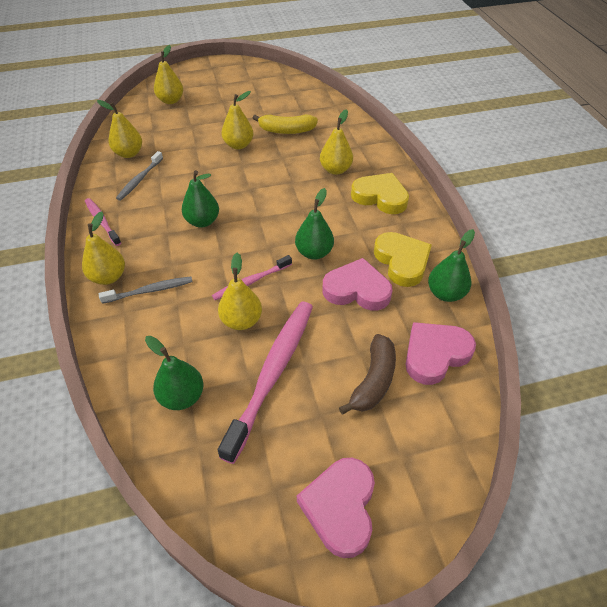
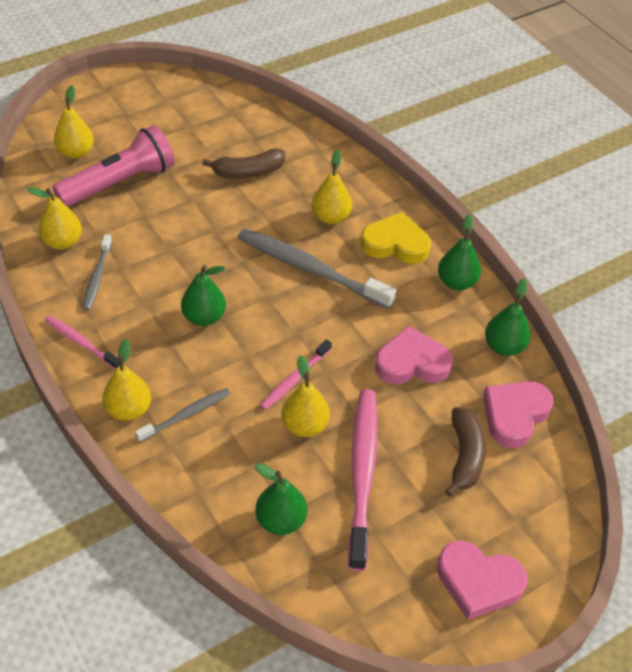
camera: 20 degrees left, 0 degrees up
yellow pear [221,91,253,150] -> none
yellow banana [253,114,318,134] -> brown banana [202,148,285,179]
green pear [295,188,334,260] -> green pear moved to [438,214,481,290]
pink heart [297,458,375,558] -> pink heart turned 60 degrees counterclockwise [437,540,528,620]
yellow heart [374,232,432,287] -> none
none -> pink flashlight [52,125,175,207]
none -> grey toothbrush [238,228,396,309]

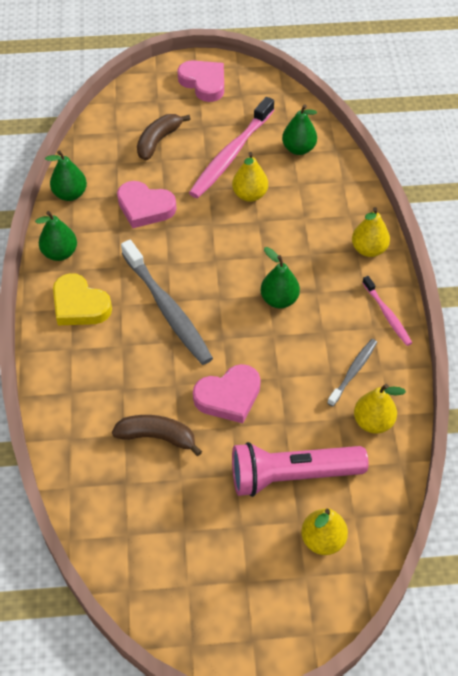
camera: 150 degrees left, 5 degrees up
grey toothbrush [135,388,230,443] -> none
pink toothbrush [260,339,332,410] -> none
yellow pear [311,150,352,224] -> none
pink heart [483,381,554,448] -> pink heart moved to [193,364,261,423]

